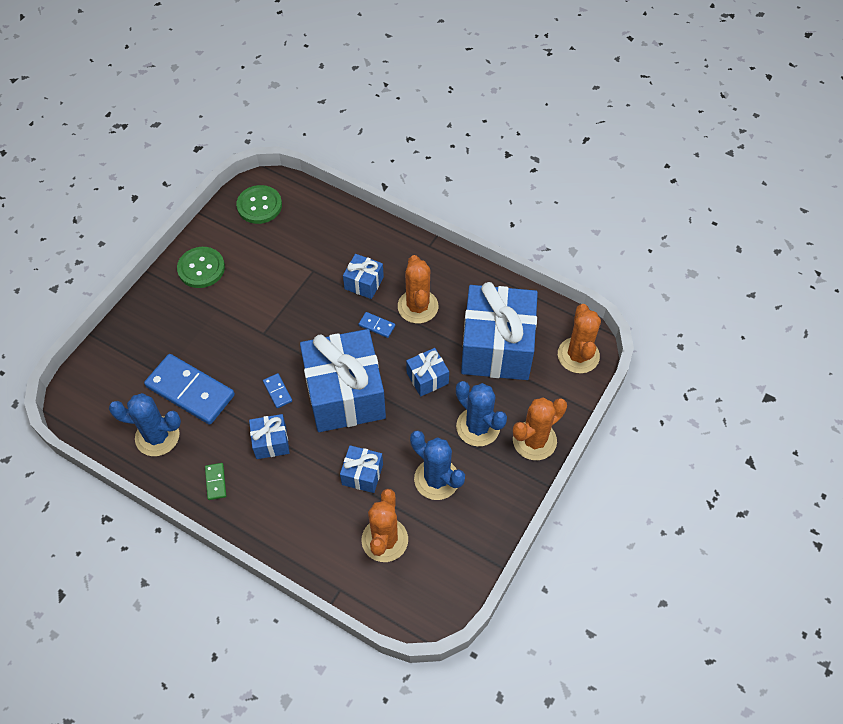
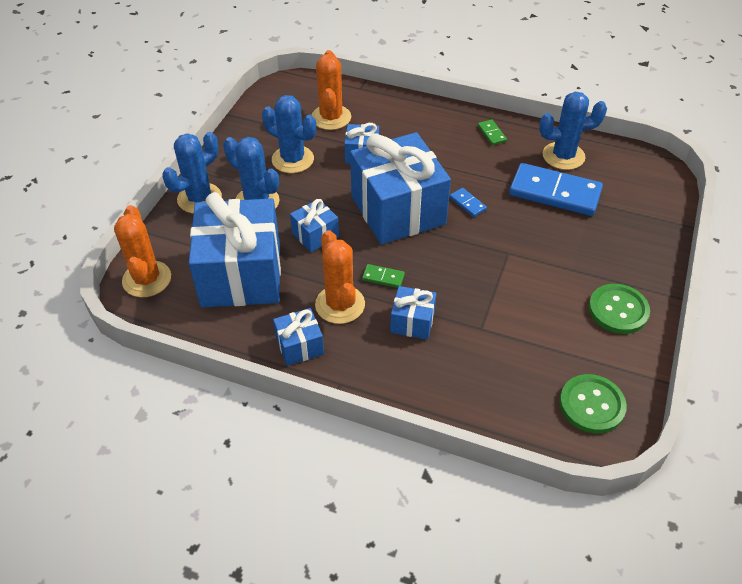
camera: 170 degrees right, 10 degrees down
blue gift [249,414,290,459] -> blue gift moved to [273,308,324,366]
blue domino [359,312,395,338] -> green domino [362,264,405,288]
orange cactus [513,397,567,460] -> blue cactus [162,132,222,214]

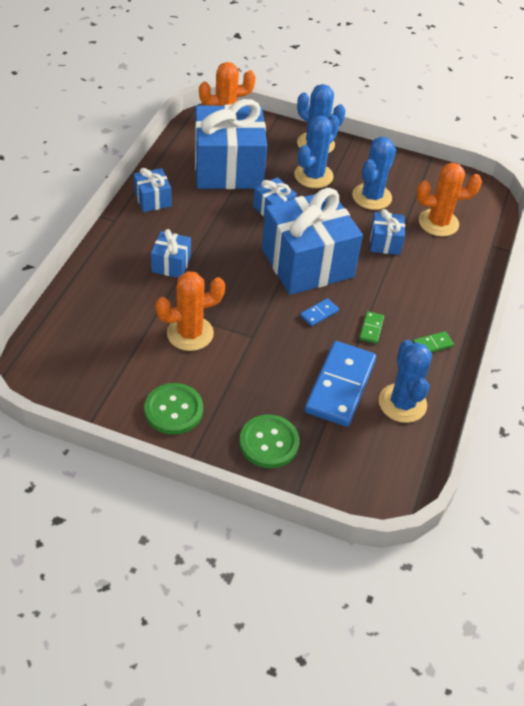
camera: 85 degrees right, 0 degrees up
orange cactus [315,230,365,324] -> orange cactus moved to [155,271,225,351]
green domino [362,264,405,288] -> green domino moved to [359,311,384,344]
green button [559,374,627,434] -> green button moved to [240,415,299,468]

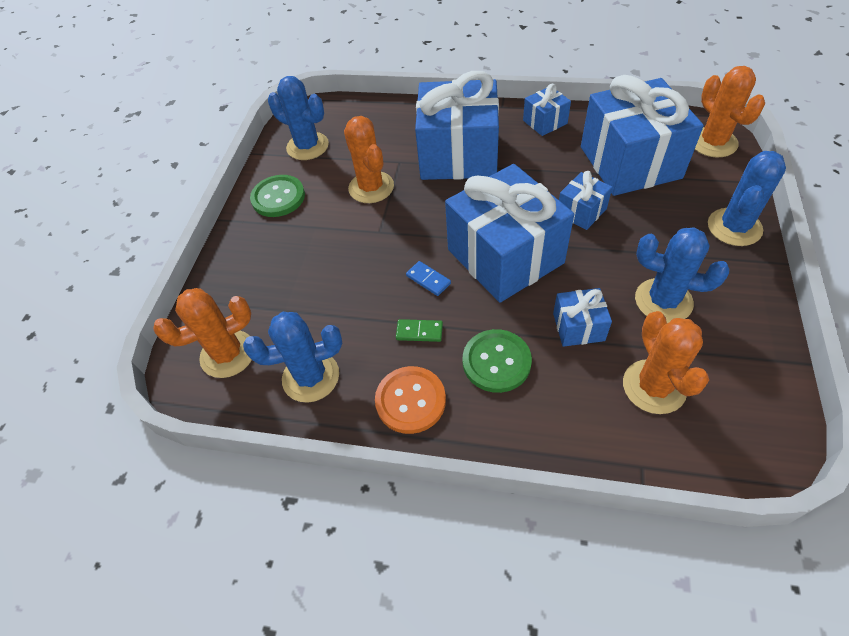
camera: 90 degrees right, 5 degrees up
blue gift [151,229,191,278] -> blue gift [415,71,499,180], size x2.21
green button [240,415,299,468] -> green button moved to [463,329,532,393]
blue cactus [294,115,340,188] -> blue cactus moved to [268,76,329,160]
blue domino [305,341,376,427] -> none
green domino [413,331,454,353] -> orange button [375,366,446,434]
none -> orange cactus [153,288,252,378]

